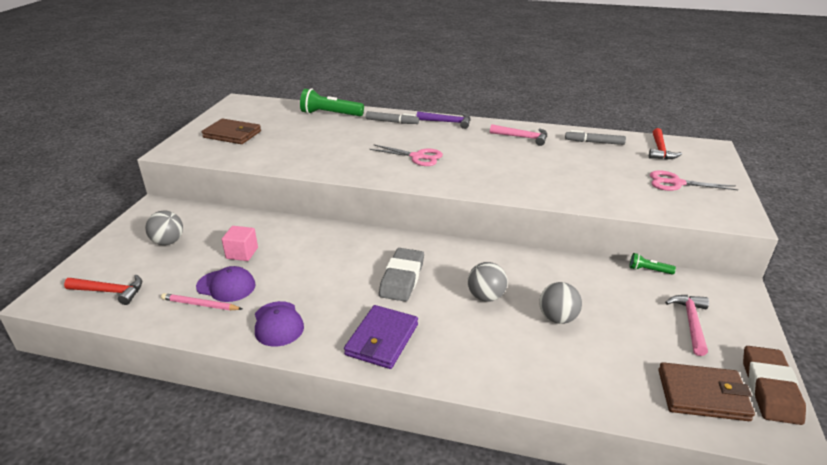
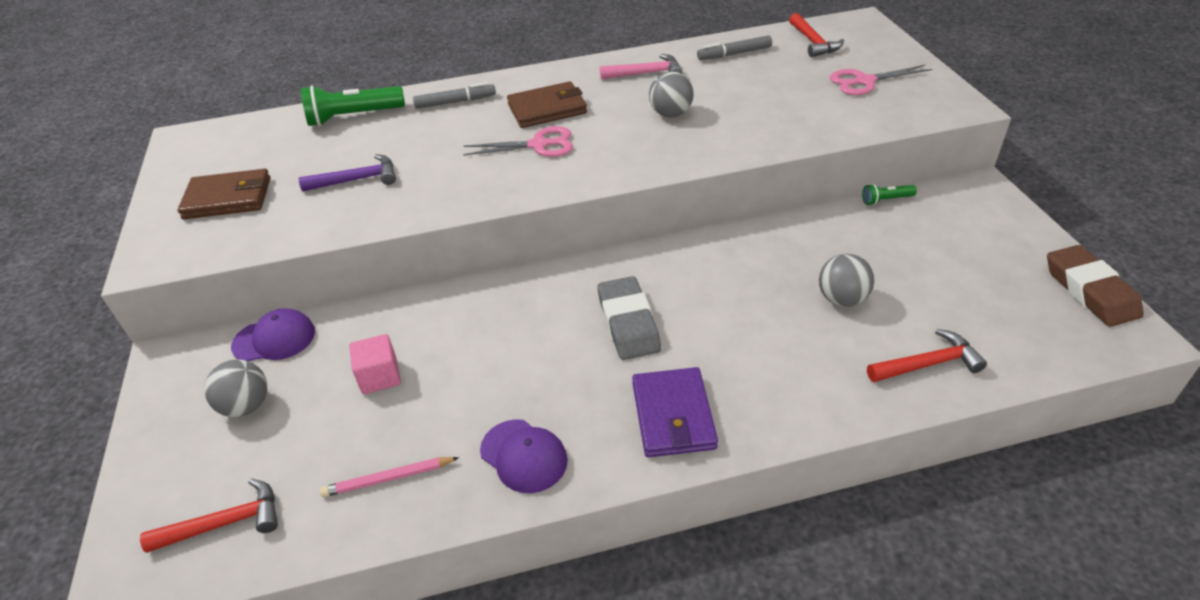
camera: 25 degrees left, 10 degrees up
purple cap [196,266,256,302] -> purple cap moved to [231,308,315,361]
purple hammer [417,112,471,129] -> purple hammer moved to [299,154,396,191]
grey ball [468,262,507,302] -> grey ball moved to [649,71,694,118]
brown wallet [658,362,755,421] -> brown wallet moved to [507,81,587,128]
pink hammer [665,295,709,356] -> none
none -> red hammer [867,329,987,382]

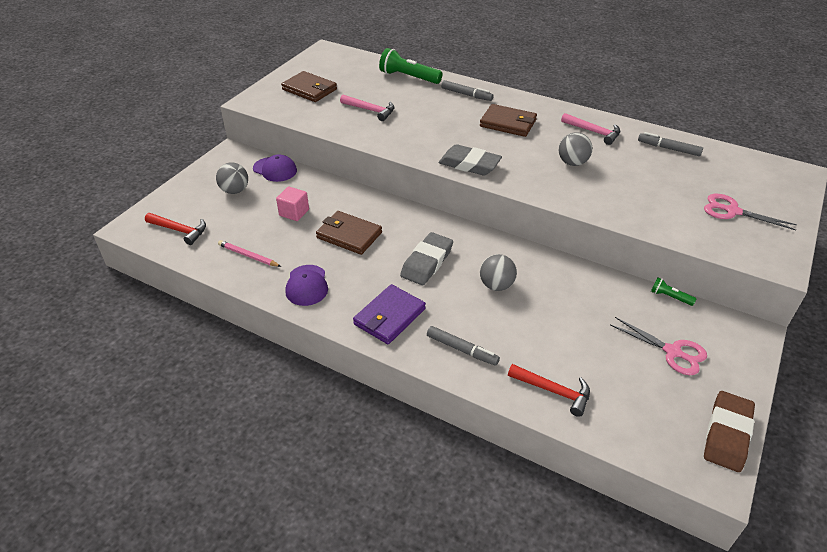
camera: 40 degrees right, 0 degrees up
purple hammer [299,154,396,191] -> pink hammer [340,95,395,121]
pink scissors [463,126,573,157] -> pink scissors moved to [610,317,707,375]
red hammer [789,13,844,57] -> none
grey ball [819,254,874,307] -> grey ball moved to [480,254,517,291]
none -> brown wallet [316,211,382,255]
none -> grey marker [427,326,500,366]
none -> grey eraser [439,144,502,176]

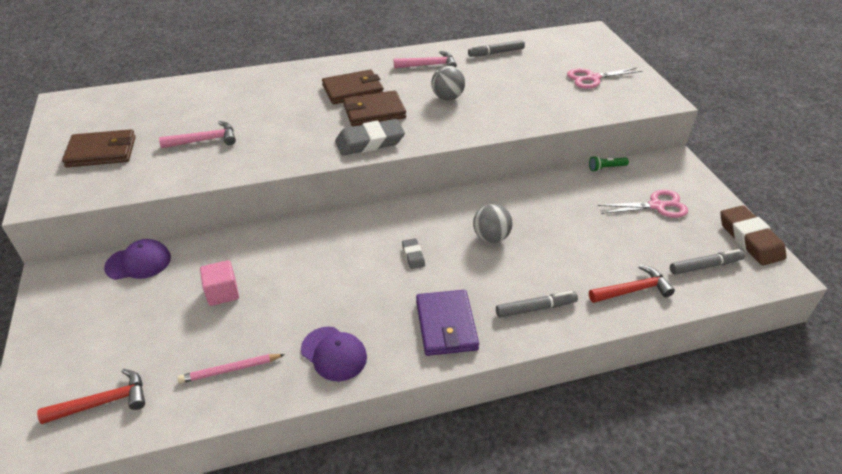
camera: 45 degrees left, 0 degrees up
grey ball [216,162,248,194] -> none
brown wallet [316,211,382,255] -> brown wallet moved to [343,91,406,126]
green flashlight [379,48,443,84] -> none
grey eraser [400,232,453,285] -> grey eraser [402,238,425,269], size x0.49
grey marker [441,80,494,101] -> grey marker moved to [670,249,745,275]

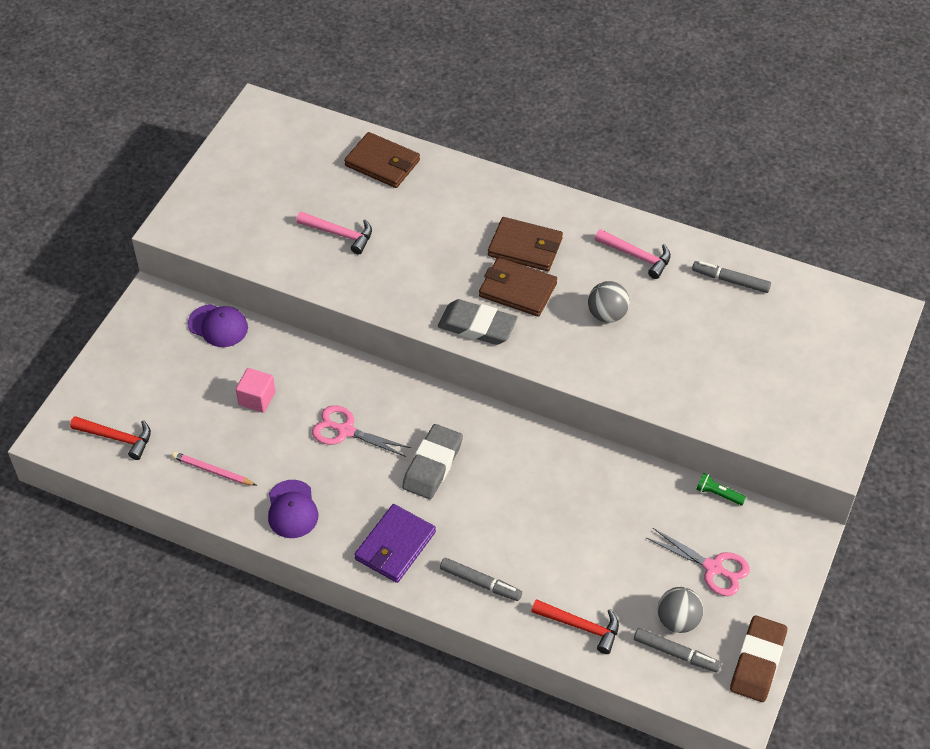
camera: 40 degrees right, 10 degrees up
brown wallet [62,129,136,167] -> brown wallet moved to [344,132,420,188]
grey eraser [402,238,425,269] -> grey eraser [402,424,463,499], size x2.04
grey ball [473,204,513,243] -> grey ball moved to [658,587,703,633]
pink scissors [567,67,642,89] -> pink scissors moved to [312,405,411,457]

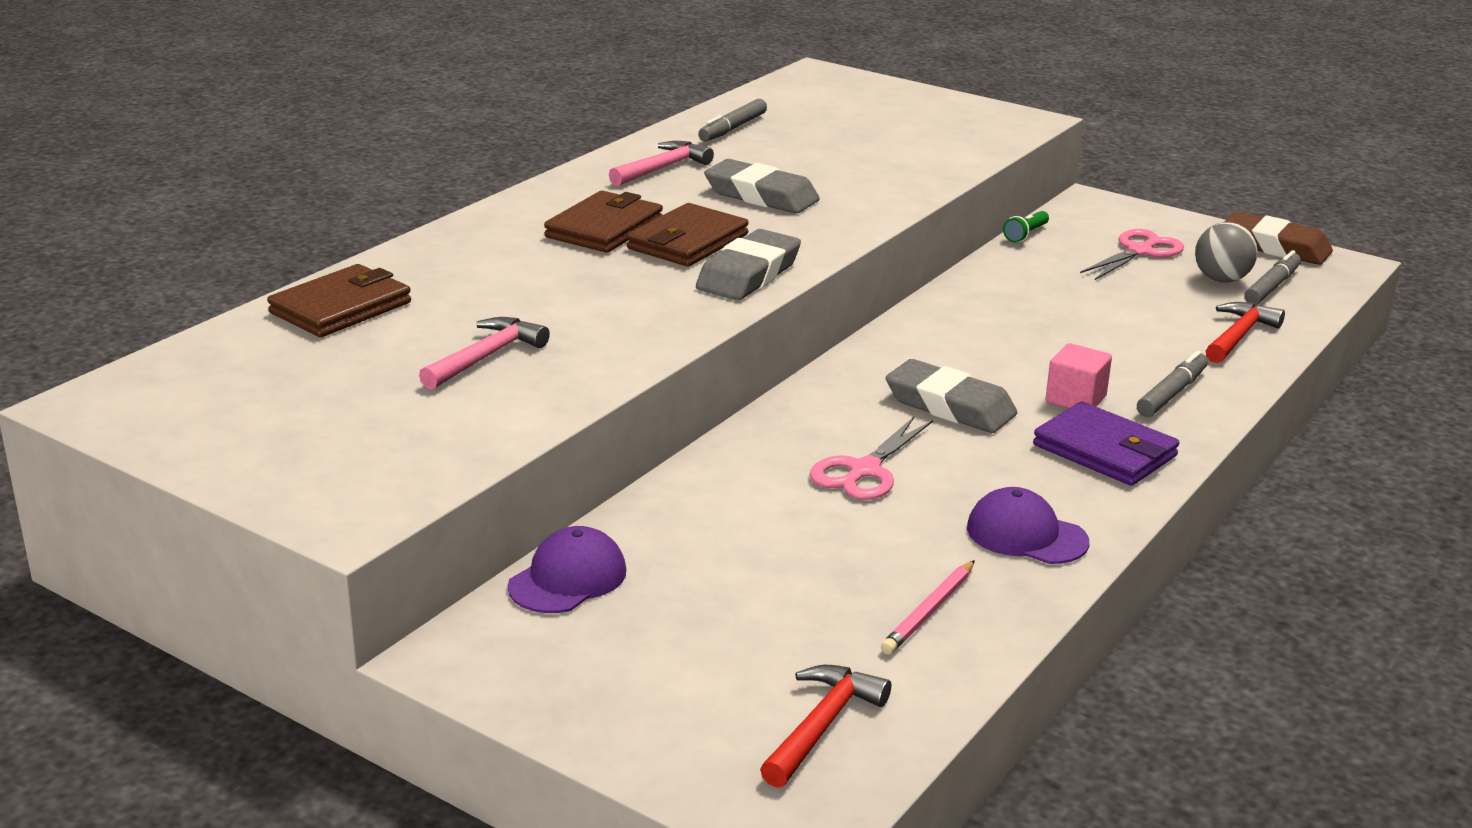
camera: 80 degrees left, 25 degrees down
pink cube [236,368,276,413] -> pink cube moved to [1046,343,1112,409]
purple cap [268,480,318,538] -> purple cap turned 150 degrees counterclockwise [967,487,1089,564]
grey ball [588,281,630,323] -> grey eraser [704,159,820,214]

